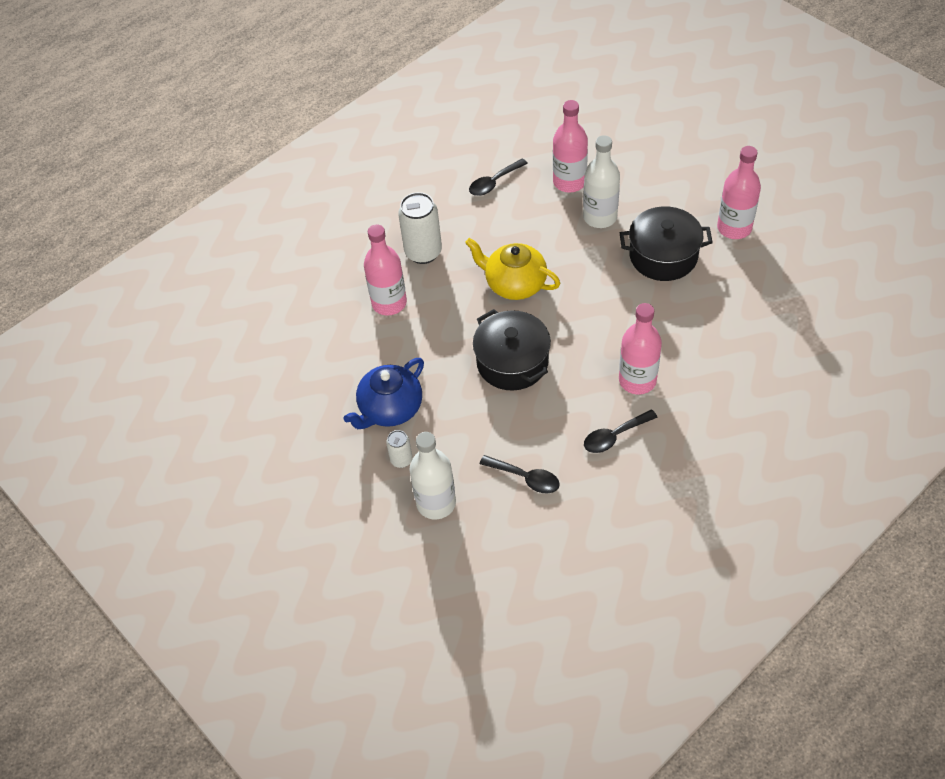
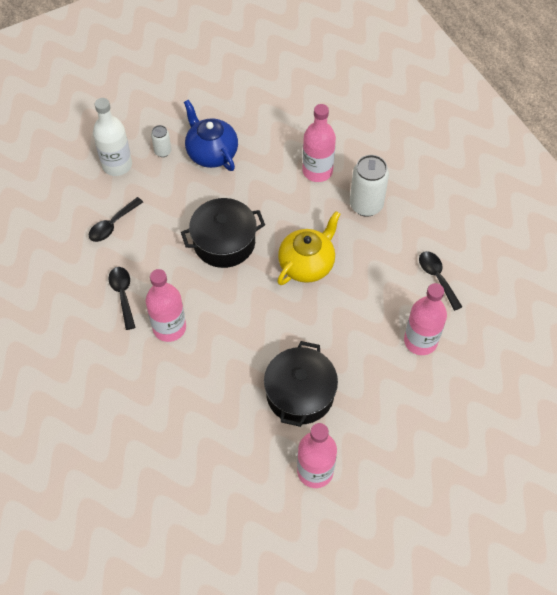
camera: 100 degrees right, 5 degrees up
white bottle [583,135,620,228] -> none

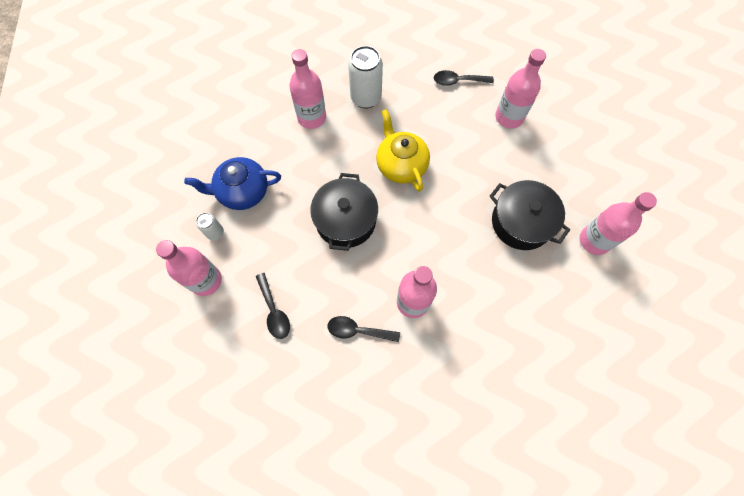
camera: 65 degrees left, 10 degrees up
white bottle [93,98,132,176] -> pink bottle [156,240,222,296]

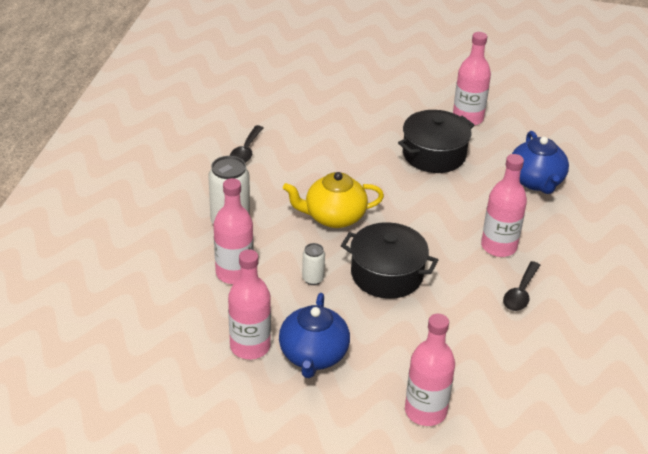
camera: 75 degrees left, 30 degrees down
white can [196,213,224,240] -> white can moved to [302,243,325,285]
black spoon [256,273,290,339] -> none
pink bottle [495,49,546,129] -> pink bottle moved to [228,249,271,359]
none -> blue teapot [512,131,569,194]

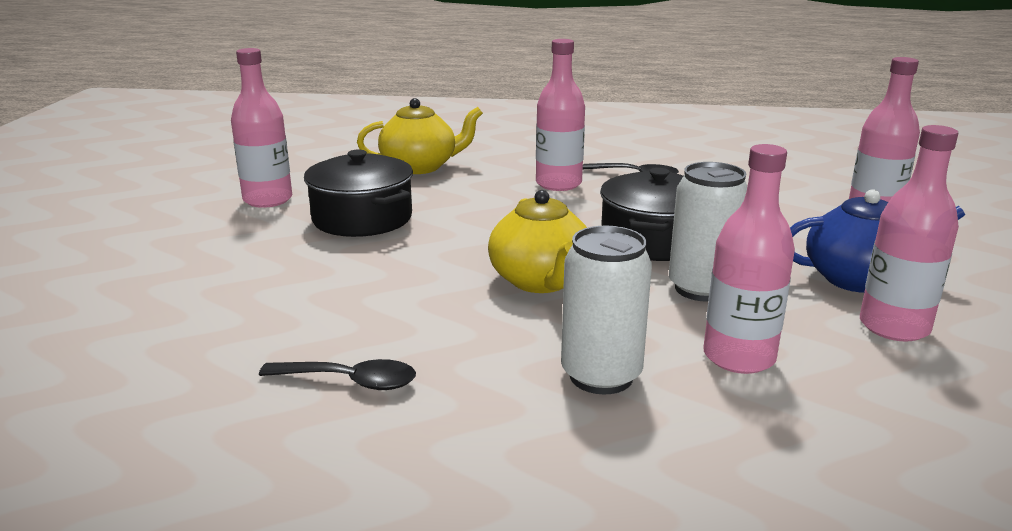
camera: 95 degrees left, 15 degrees down
white can [302,243,325,285] -> white can [669,162,747,302], size x1.89
blue teapot [512,131,569,194] -> yellow teapot [357,98,483,174]

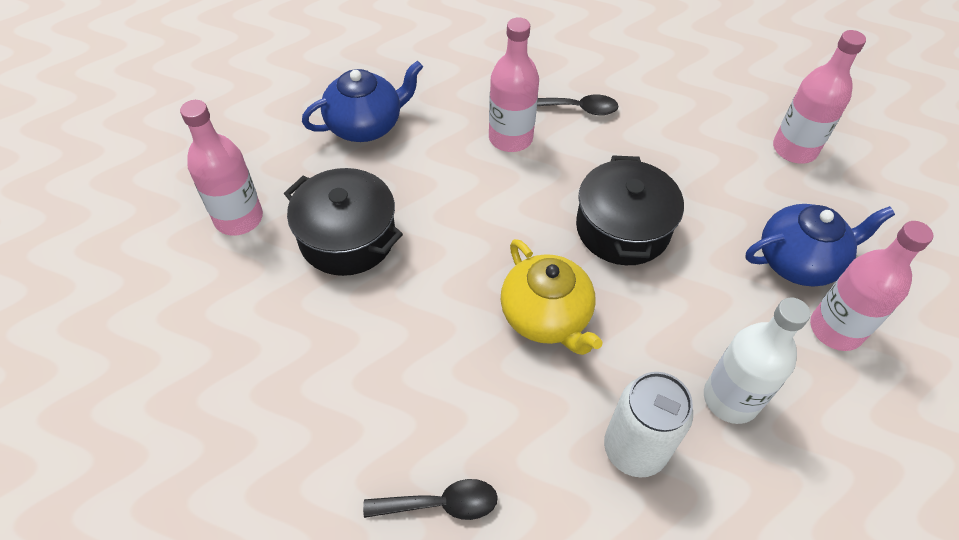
camera: 15 degrees left, 30 degrees up
yellow teapot [357,98,483,174] -> blue teapot [302,61,423,142]
white can [669,162,747,302] -> none
pink bottle [703,144,795,374] -> white bottle [704,297,810,424]

